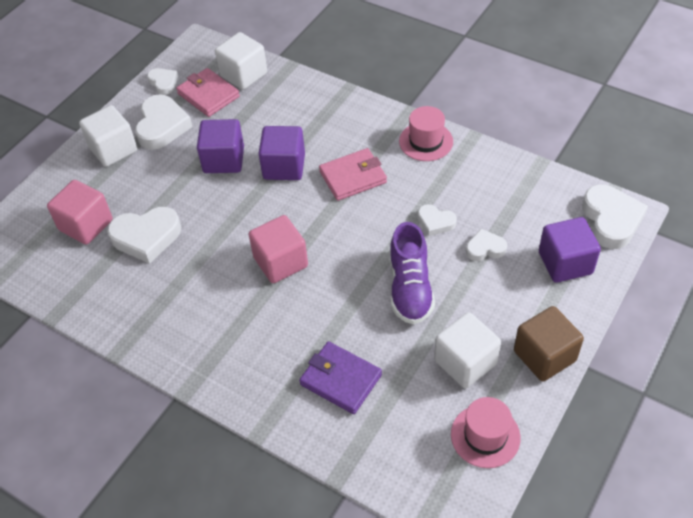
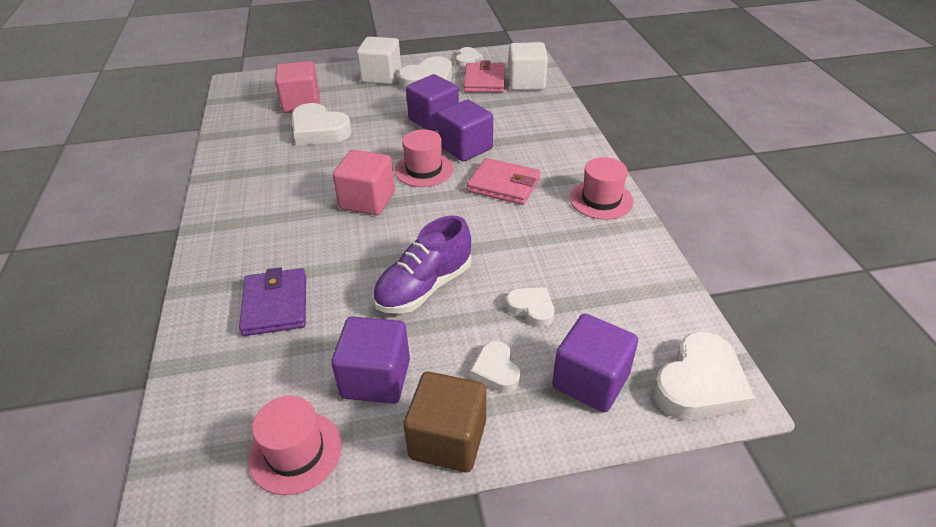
camera: 45 degrees right, 10 degrees down
white heart [418,204,457,236] -> white heart moved to [470,341,521,393]
white cube [434,312,501,388] -> purple cube [331,316,410,404]
none -> pink hat [395,129,454,187]

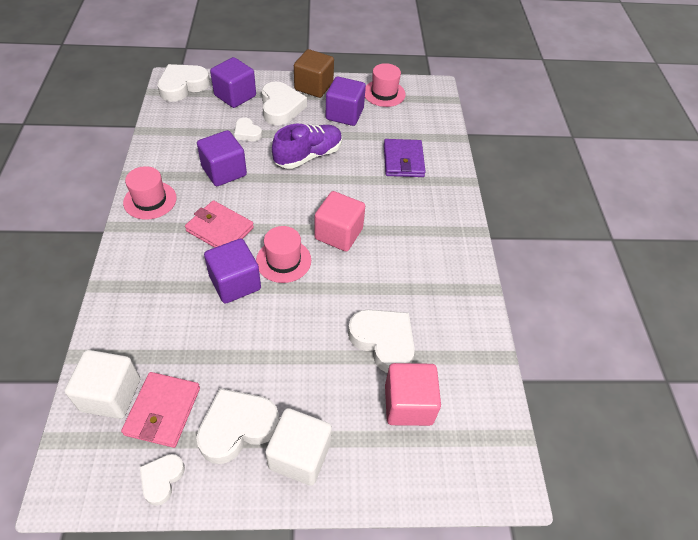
camera: 175 degrees left, 10 degrees up
purple cube [406,74,459,131] -> purple cube moved to [197,130,247,186]
white heart [470,341,521,393] -> white heart [262,82,307,125], size x1.78

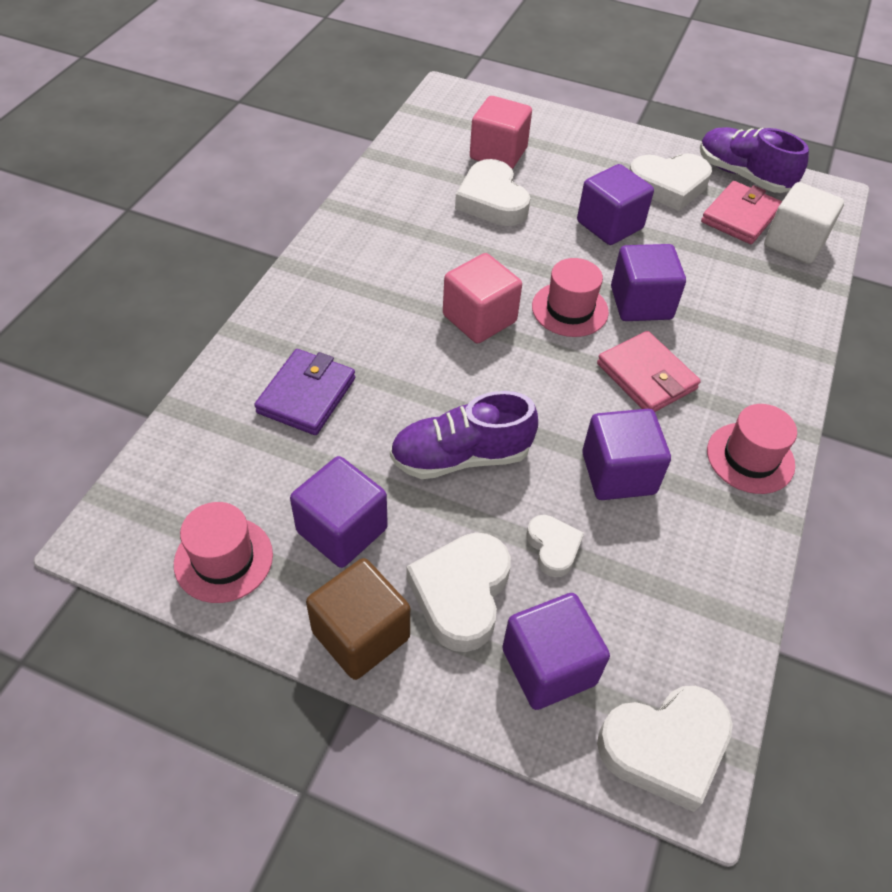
camera: 155 degrees left, 0 degrees up
white heart [140,454,185,506] -> purple shoe [700,127,809,193]
white cube [265,408,332,486] -> none
none -> purple cube [577,164,654,245]

